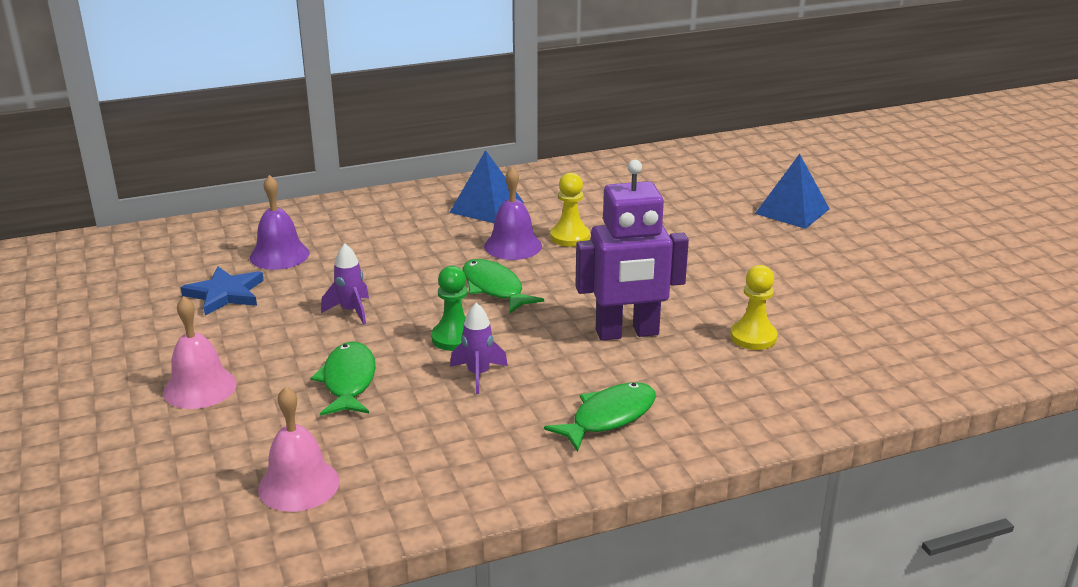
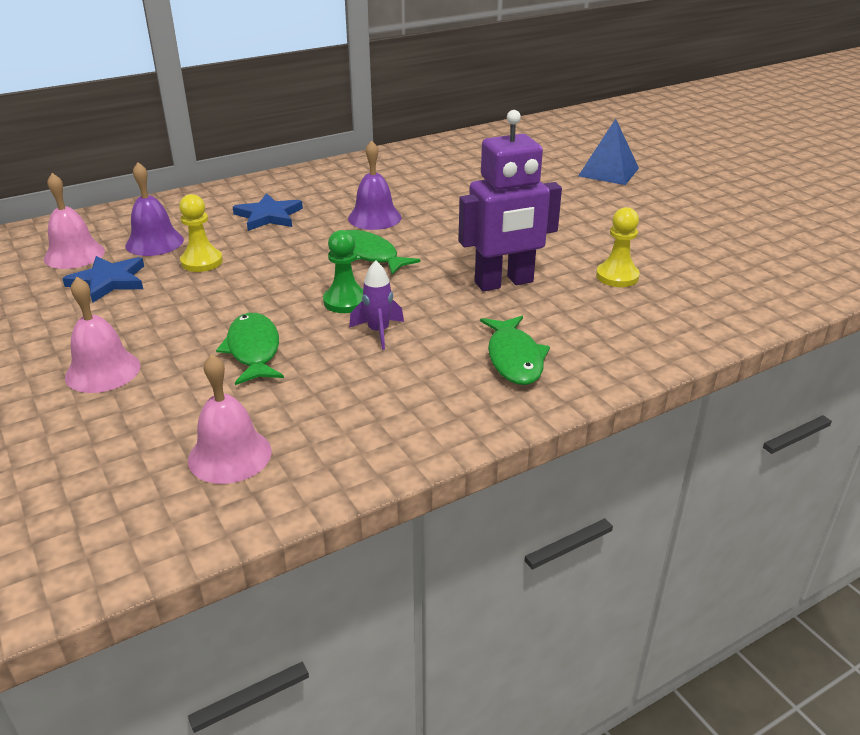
camera: 10 degrees left, 5 degrees up
purple rocket [321,243,369,325] -> none
blue pyramid [449,150,524,223] -> none
green fish [544,382,656,452] -> green fish turned 135 degrees clockwise [480,316,550,385]
yellow pawn [550,173,590,247] -> yellow pawn moved to [179,194,223,272]
none -> pink bell [44,173,105,269]
none -> blue star [233,193,303,231]

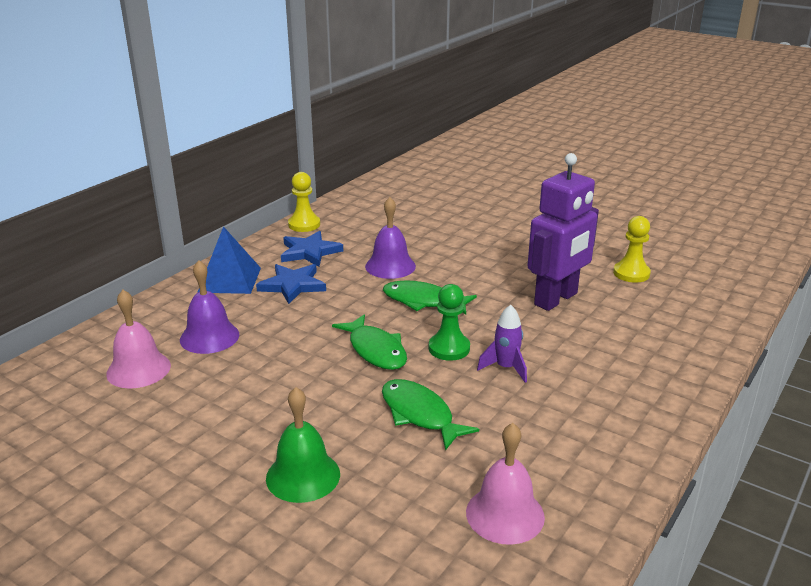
camera: 25 degrees left, 5 degrees down
blue star [62,256,144,303] -> blue star moved to [281,231,343,267]
pink bell [65,277,140,393] -> green bell [266,387,340,503]
yellow pawn [179,194,223,272] -> yellow pawn moved to [288,172,320,232]
green fish [480,316,550,385] -> green fish moved to [332,314,407,370]
blue pyramid [578,119,639,185] -> blue pyramid moved to [197,226,261,294]

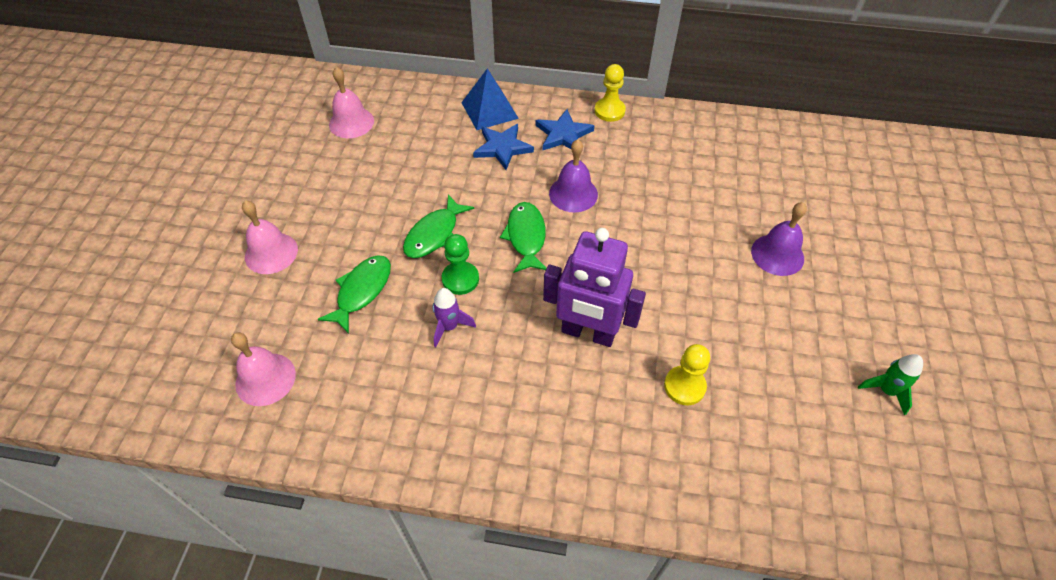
camera: 65 degrees right, 25 degrees up
purple bell [180,260,239,354] -> purple bell moved to [751,202,807,276]
green bell [266,387,340,503] -> pink bell [242,201,298,274]
none -> green rocket [858,354,923,415]

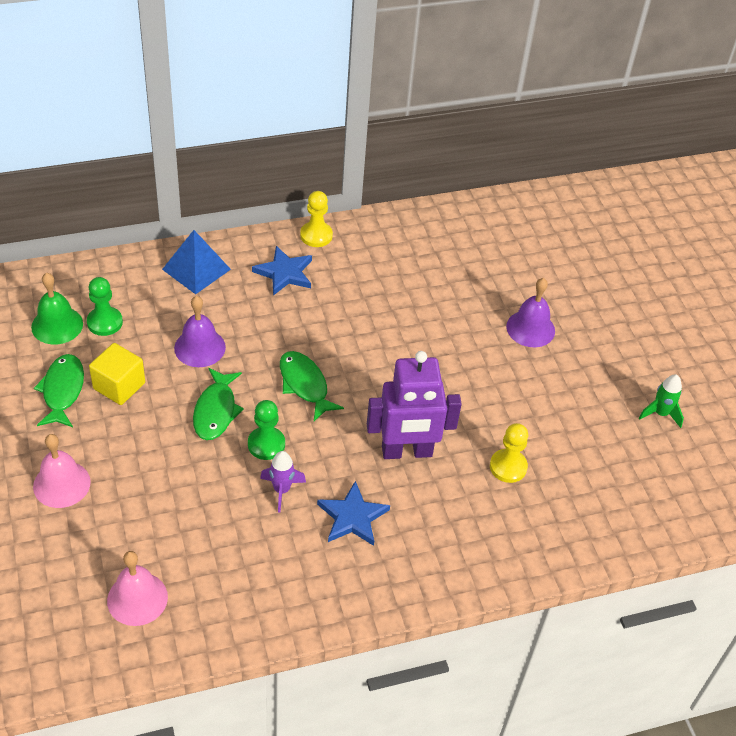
camera: 30 degrees left, 5 degrees down
green fish [318,255,391,334] -> green fish moved to [34,354,84,427]
pink bell [329,67,374,138] -> green bell [31,273,83,344]
blue star [473,124,534,170] -> blue star moved to [317,481,390,546]
purple bell [549,139,598,213] -> purple bell moved to [174,296,226,367]
none -> green pawn [87,277,123,336]
none -> yellow cube [89,343,145,405]

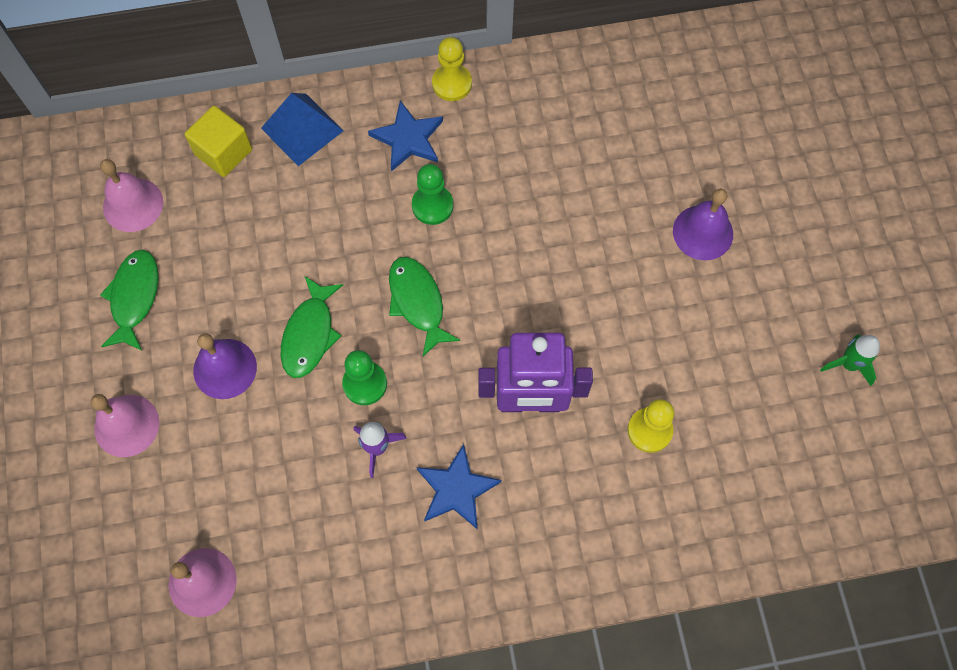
camera: 10 degrees right, 20 degrees up
green bell [31,273,83,344] -> pink bell [100,159,163,232]
green pawn [87,277,123,336] -> green pawn moved to [412,164,453,225]
yellow cube [89,343,145,405] -> yellow cube moved to [184,106,252,177]
purple bell [174,296,226,367] -> purple bell moved to [193,333,257,399]

